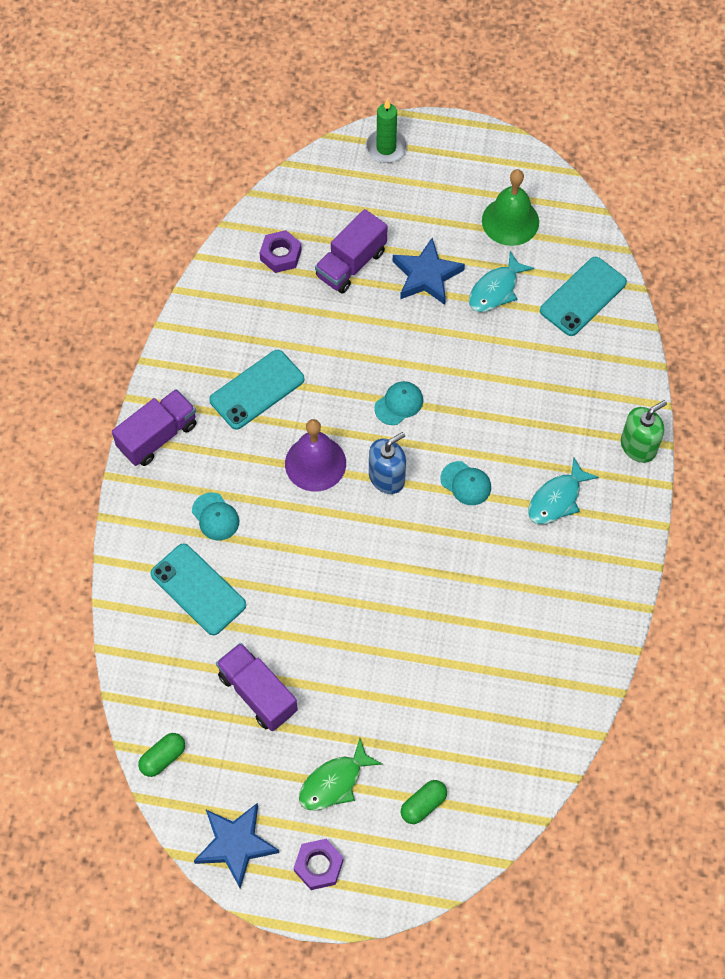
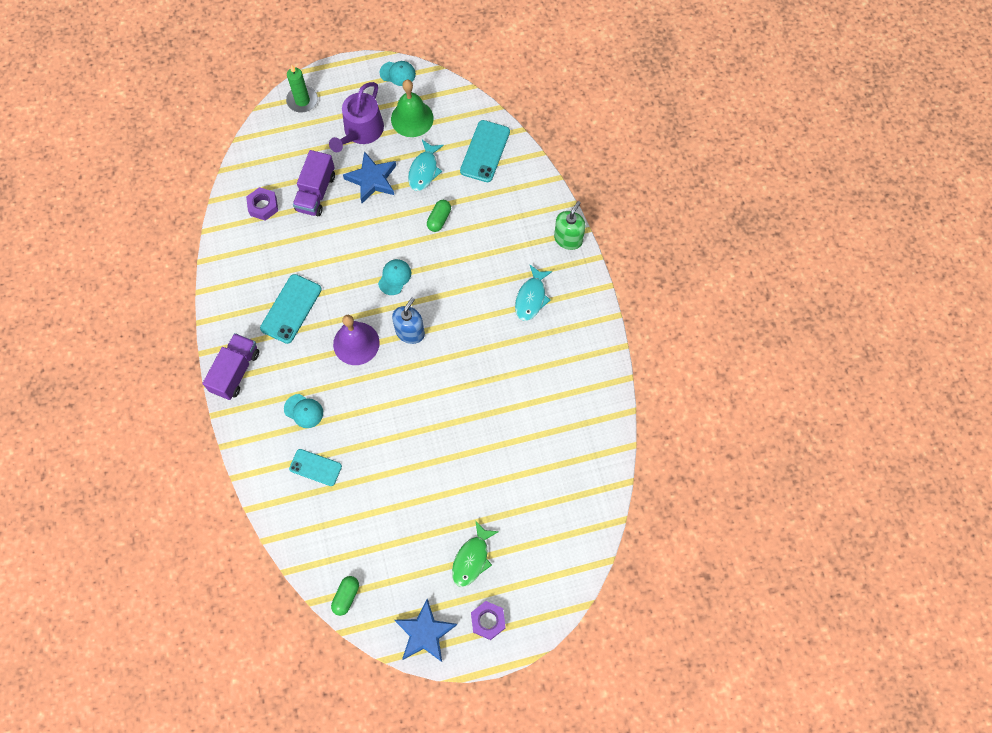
camera: 25 degrees left, 5 degrees up
turquoise phone [150,543,246,635] -> turquoise phone [289,449,342,486], size x0.67
purple truck [216,643,298,731] -> none
green capsule [401,780,447,824] -> green capsule moved to [427,200,451,232]
turquoise cap [440,461,491,505] -> turquoise cap moved to [379,61,416,86]
none -> purple watering can [329,82,384,152]

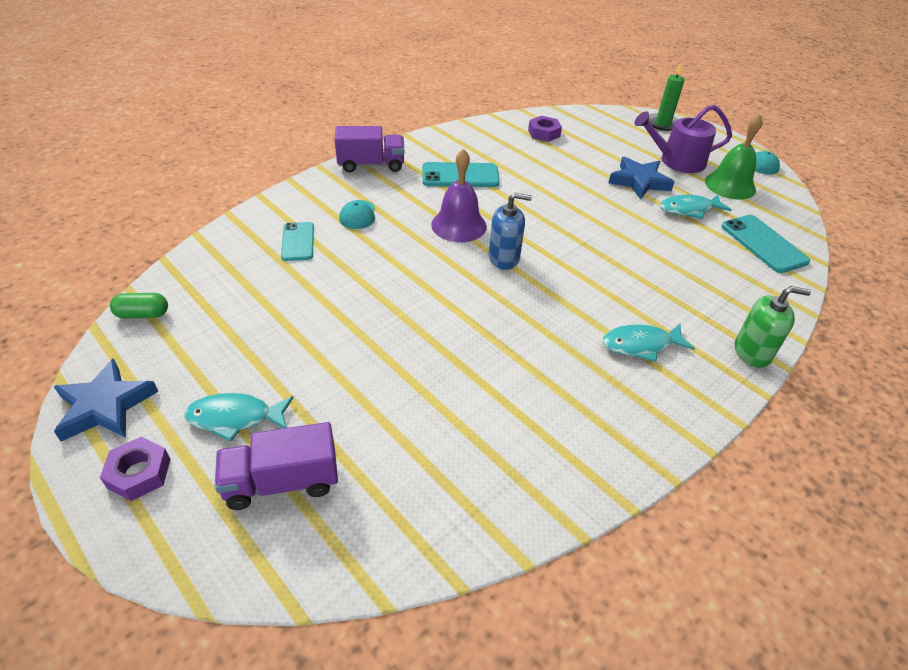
camera: 60 degrees right, 25 degrees down
purple truck [293,150,335,216] -> purple truck moved to [215,422,338,510]
turquoise cap [378,259,411,295] -> none
green capsule [427,200,451,232] -> none
green fish [452,520,499,587] -> turquoise fish [184,393,293,441]
turquoise phone [460,120,510,182] -> turquoise phone turned 75 degrees clockwise [721,215,810,273]

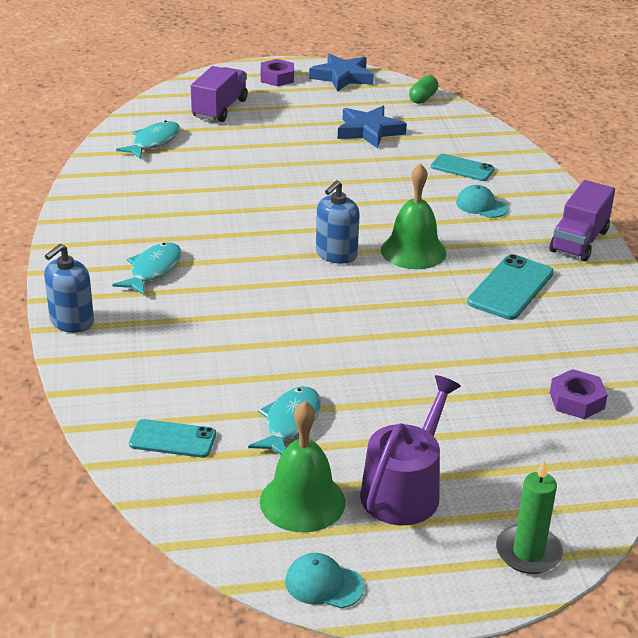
camera: 125 degrees right, 10 degrees down
turquoise fish [184,393,293,441] -> turquoise fish moved to [116,121,180,159]
purple bell [431,149,487,242] -> green bell [381,163,446,269]
blue star [609,156,674,200] -> blue star moved to [338,106,407,148]
turquoise phone [721,215,810,273] -> turquoise phone [129,419,216,458], size x0.67
green soap dispenser [735,286,811,368] -> blue soap dispenser [44,244,94,333]

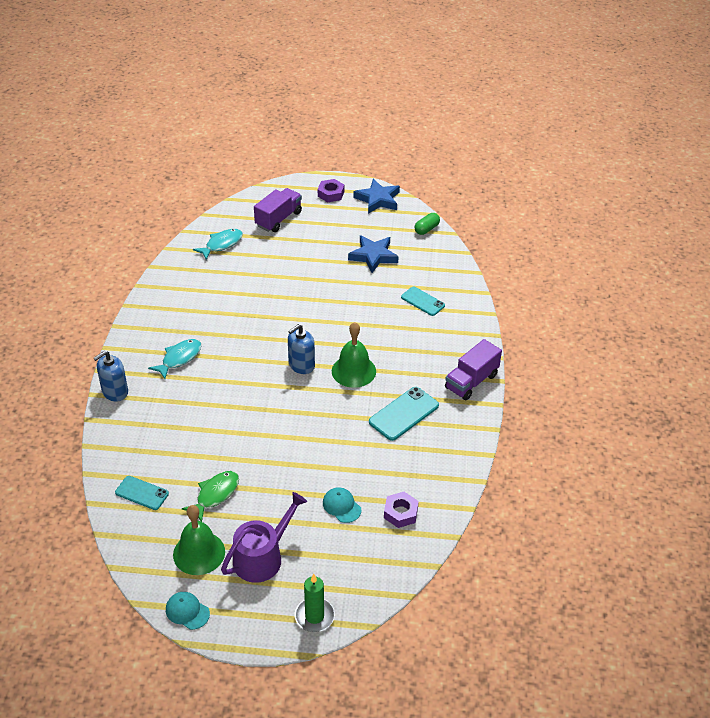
camera: 15 degrees right, 10 degrees up
turquoise fish [248,386,321,455] -> green fish [182,471,239,522]
turquoise cap [456,185,508,218] -> turquoise cap moved to [323,487,361,523]

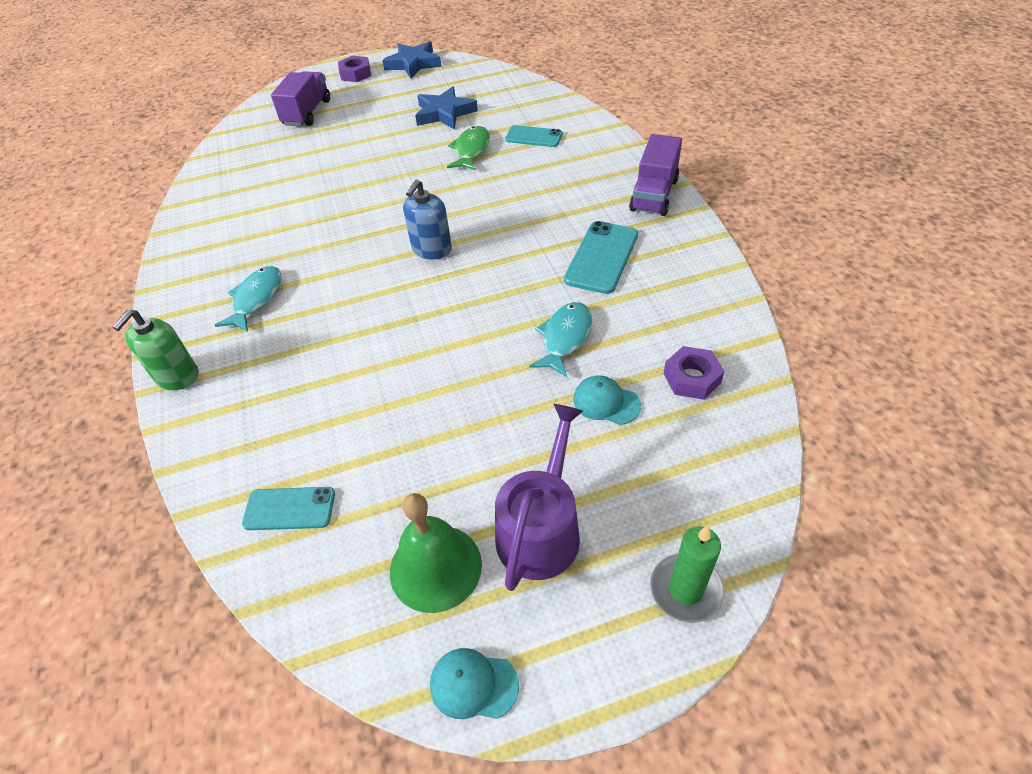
camera: 20 degrees left, 5 degrees up
blue soap dispenser [94,351,128,402] -> green soap dispenser [112,310,198,390]
green fish [182,471,239,522] -> green fish moved to [447,126,490,170]
turquoise fish [193,229,243,260] -> turquoise fish moved to [529,302,592,377]
green bell [332,322,376,388] -> none
green capsule [415,213,440,235] -> none

